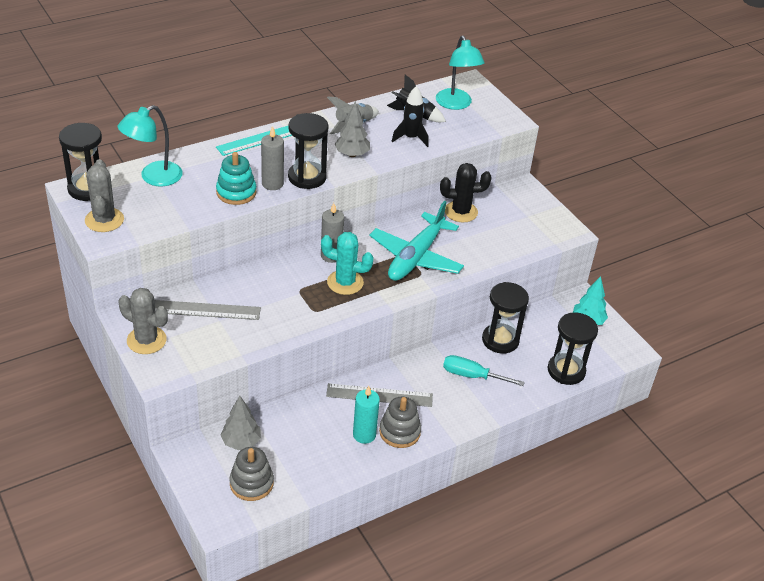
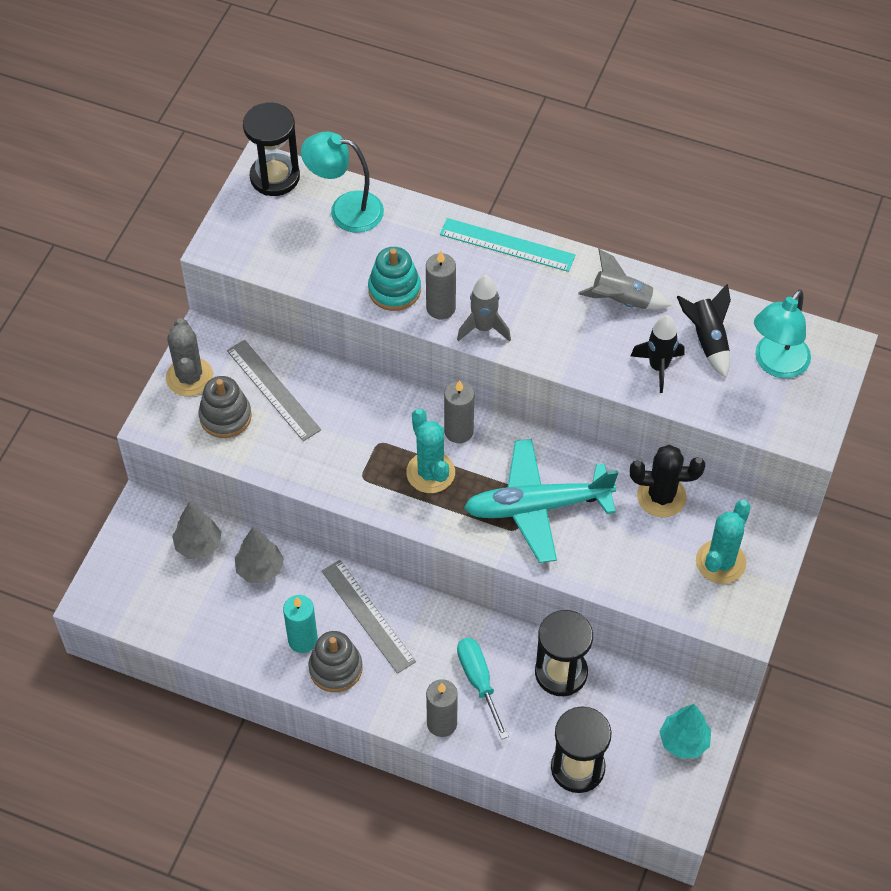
camera: 55 degrees right, 15 degrees up
grey cactus [85,159,124,232] -> none
grey stacking toy [229,447,274,501] -> grey stacking toy moved to [199,376,252,438]
black hourglass [288,113,328,189] -> grey rocket [457,275,511,342]
grey tree [335,101,370,157] -> grey tree moved to [235,527,284,583]
black cactus [440,163,492,222] -> black cactus turned 45 degrees counterclockwise [630,445,705,517]
none -> grey candle [426,679,458,737]
none -> turquoise cactus [696,500,751,584]

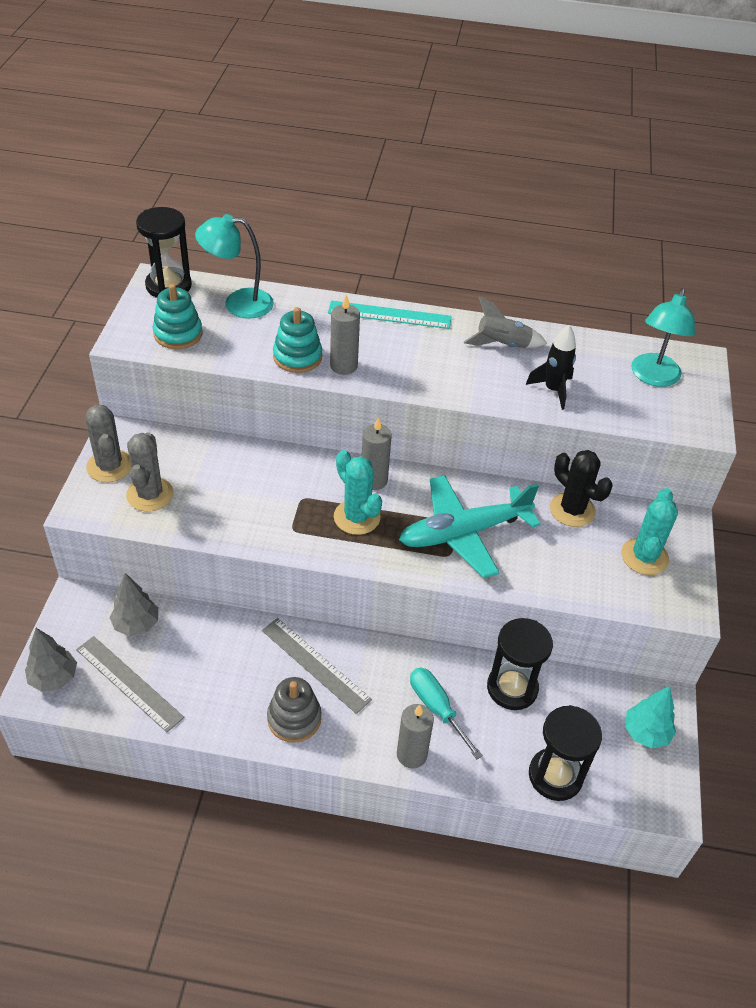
camera: 15 degrees left, 10 degrees down
grey stacking toy [199,376,252,438] -> grey cactus [126,432,174,512]
grey ruler [227,340,321,441] -> grey ruler moved to [76,636,184,732]
grey tree [235,527,284,583] -> grey tree moved to [25,628,77,692]
turquoise candle [283,595,318,653] -> none
grey rocket [457,275,511,342] -> none
black cactus [630,445,705,517] -> black cactus turned 60 degrees clockwise [550,450,613,527]
black rocket [677,284,731,378] -> none
none -> turquoise stacking toy [153,284,202,349]

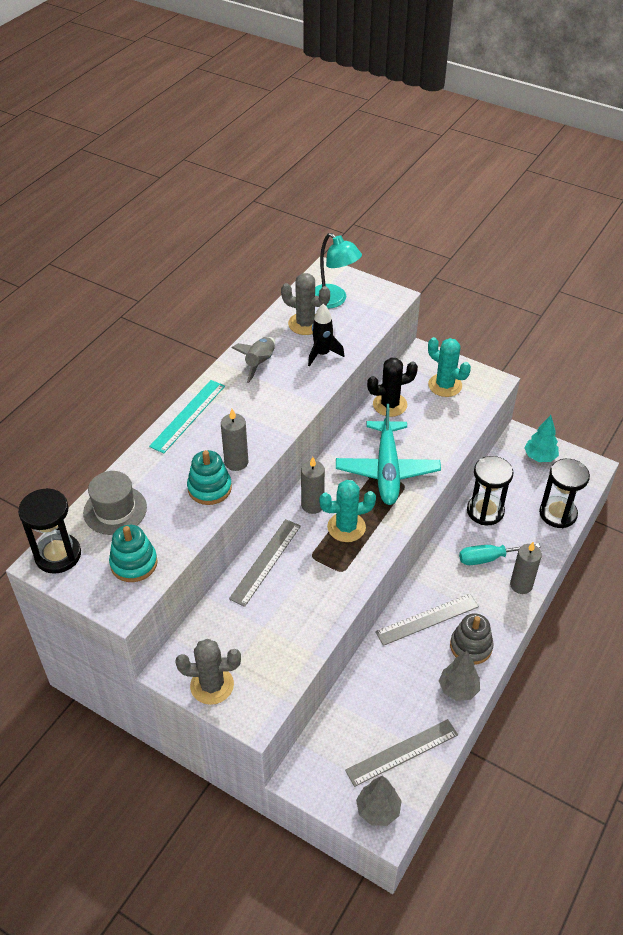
camera: 65 degrees left, 0 degrees up
grey tree [109,573,158,636] -> grey tree moved to [439,651,480,701]
grey cactus [126,432,174,512] -> grey cactus moved to [281,273,330,335]
turquoise lamp [195,214,274,319] -> grey hat [83,471,147,535]
none -> grey ruler [229,519,301,607]

